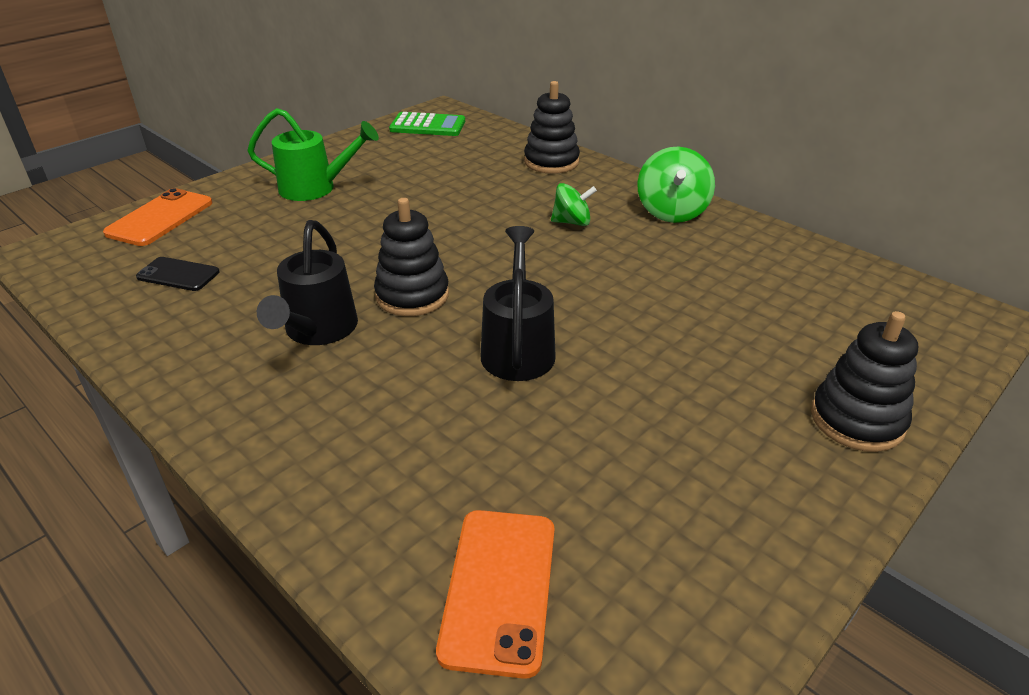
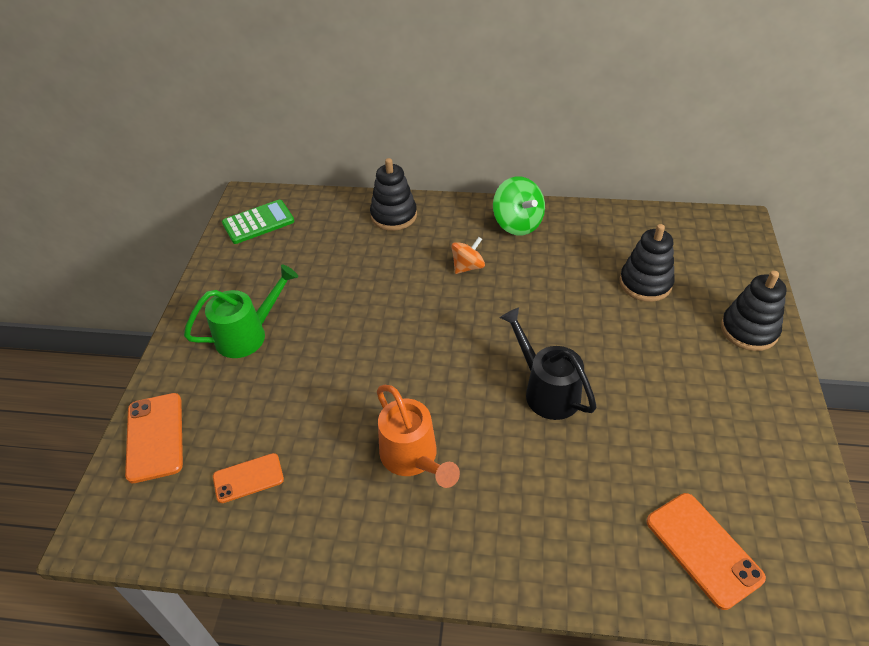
camera: 35 degrees left, 10 degrees up
black phone [136,257,220,291] -> orange phone [213,453,284,503]
black watering can [257,220,358,345] -> orange watering can [377,385,460,488]
black stacking toy [374,198,449,316] -> black stacking toy moved to [620,224,675,302]
green spinning top [551,183,597,226] -> orange spinning top [451,237,485,274]

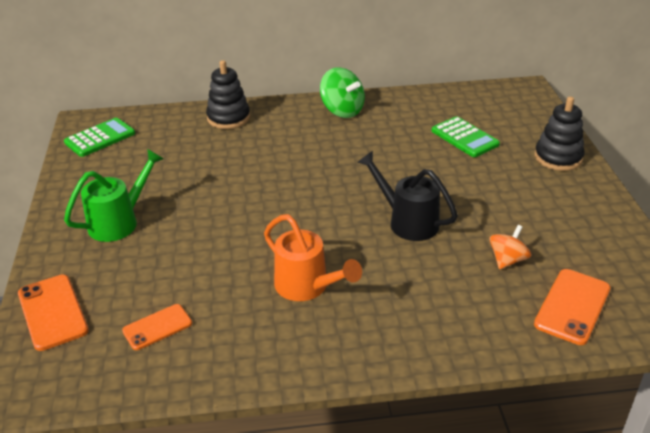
camera: 15 degrees left, 10 degrees down
orange spinning top [451,237,485,274] -> orange spinning top moved to [489,225,531,269]
black stacking toy [620,224,675,302] -> green calculator [432,116,500,157]
orange phone [647,493,766,610] -> orange phone turned 75 degrees clockwise [534,269,610,345]

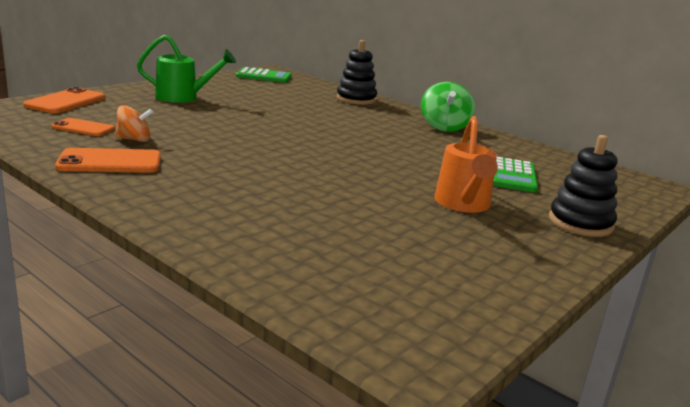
camera: 45 degrees right, 15 degrees down
orange watering can [264,214,362,301] -> orange watering can moved to [434,116,498,213]
black watering can [357,151,458,241] -> none
orange spinning top [489,225,531,269] -> orange spinning top moved to [115,105,153,142]
orange phone [534,269,610,345] -> orange phone moved to [55,148,161,173]

